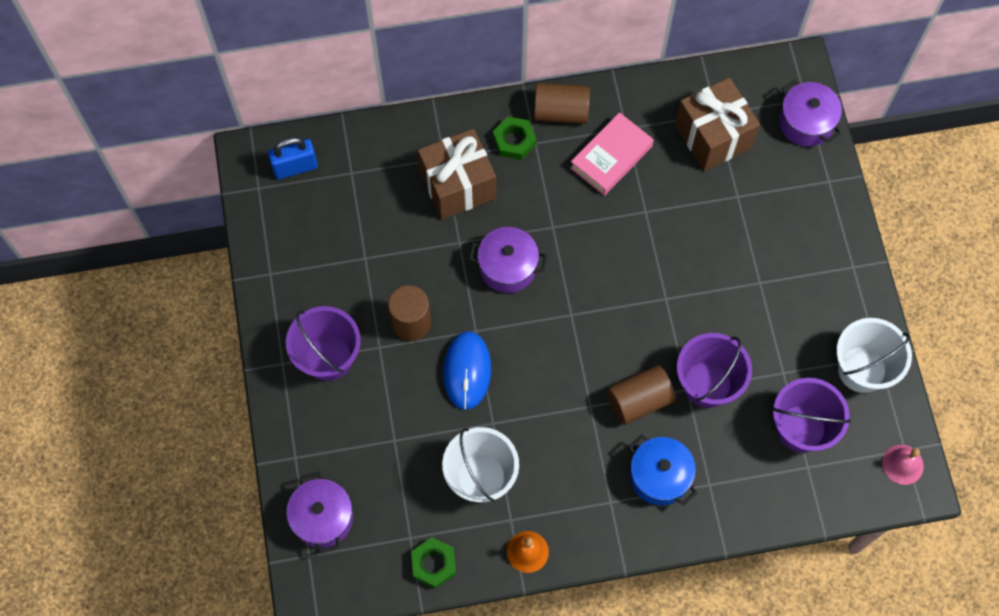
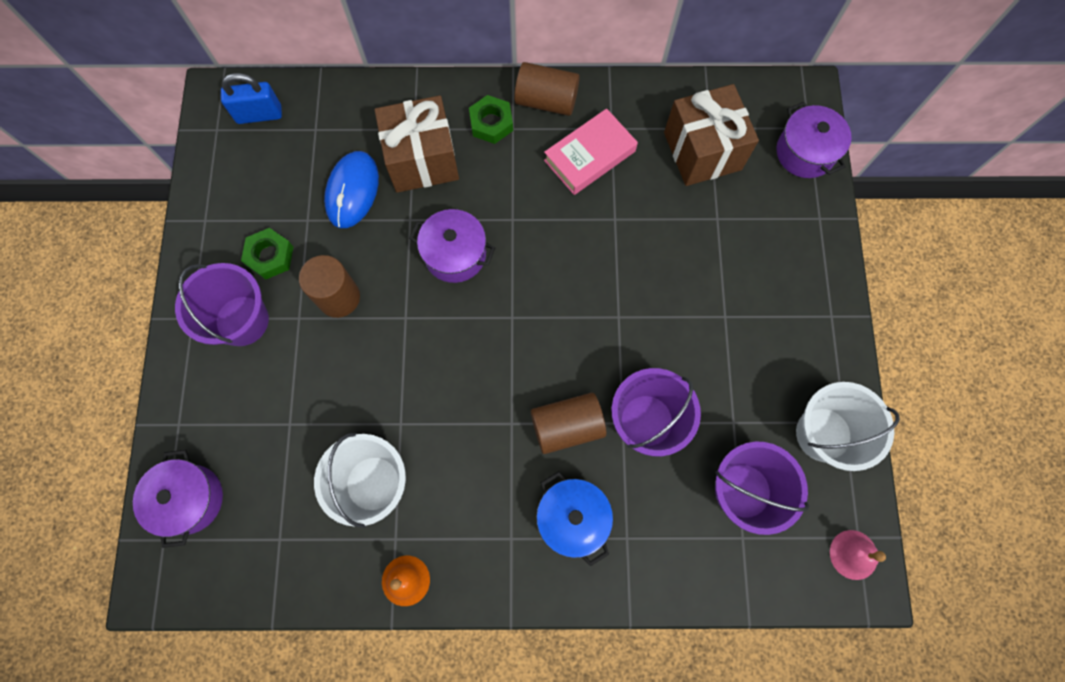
camera: 10 degrees right, 5 degrees up
green nut [411,537,456,589] -> green nut moved to [241,228,293,280]
blue mouse [443,331,491,410] -> blue mouse moved to [324,151,379,228]

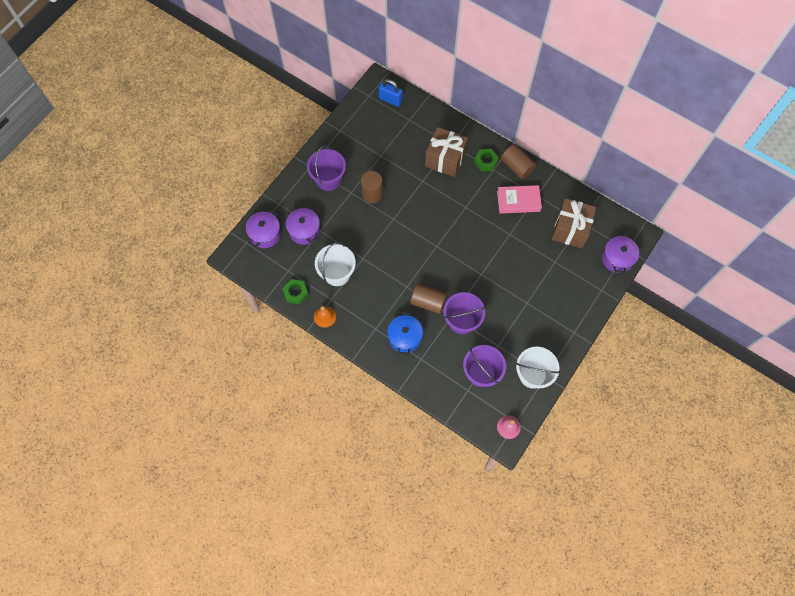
camera: 35 degrees right, 5 degrees down
green nut [241,228,293,280] -> green nut moved to [282,279,308,304]
blue mouse [324,151,379,228] -> none
purple pot [409,209,495,283] -> purple pot moved to [286,207,320,245]

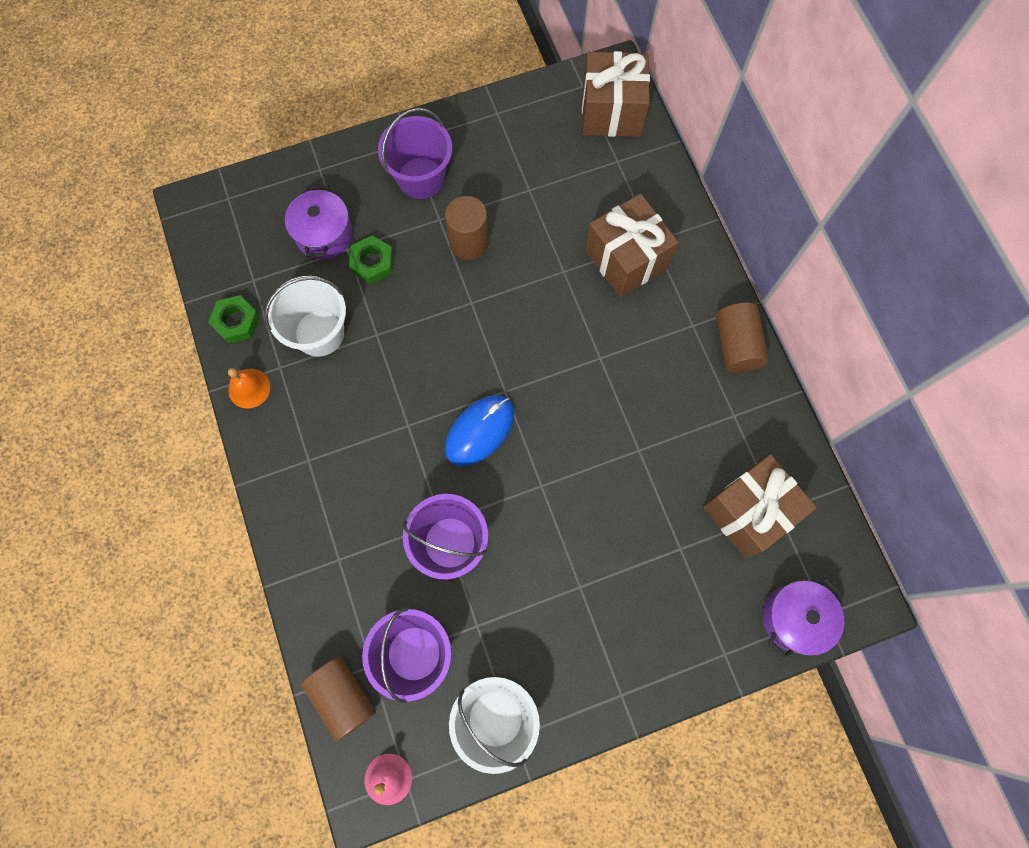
camera: 35 degrees right, 5 degrees up
purple pot [246,210,281,248] -> none
blue padlock [379,79,403,107] -> brown gift [582,51,650,137]
blue pot [387,312,423,355] -> none
brown cylinder [410,283,447,314] -> brown cylinder moved to [301,656,376,742]
green nut [474,149,499,171] -> green nut moved to [349,236,394,284]
pink book [497,185,542,214] -> none
none -> blue mouse [445,395,514,467]

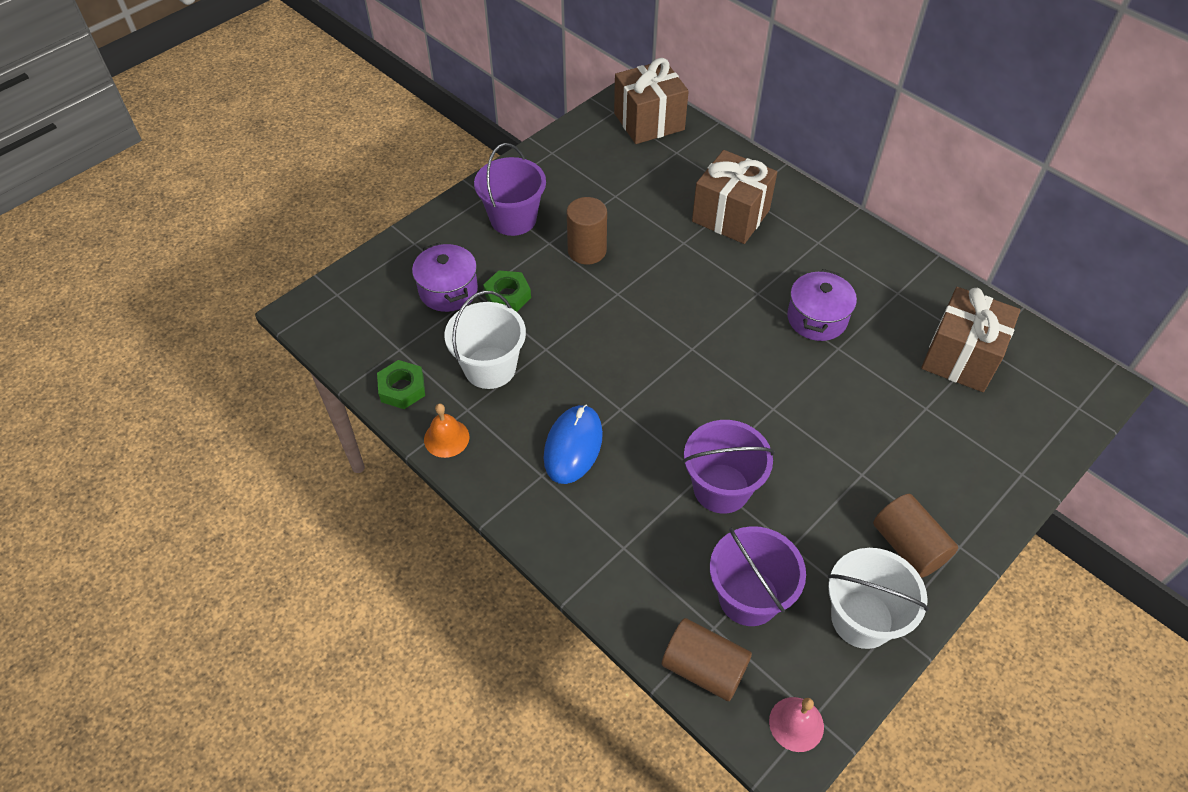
camera: 25 degrees left, 20 degrees down
blue mouse [445,395,514,467] -> blue mouse moved to [544,405,603,484]
brown cylinder [716,303,769,373] -> brown cylinder moved to [873,494,958,578]
purple pot [763,578,844,659] -> purple pot moved to [787,269,857,341]

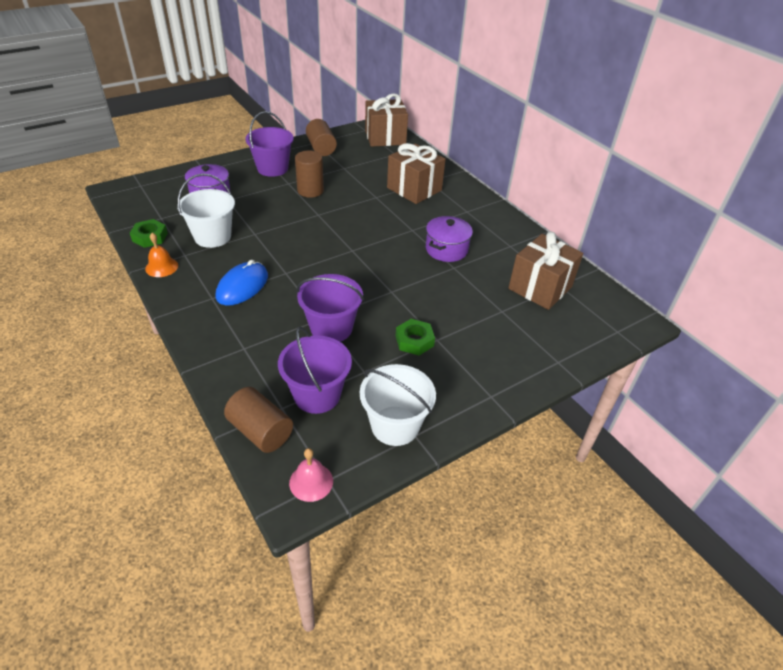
camera: 10 degrees right, 10 degrees down
green nut [483,270,531,312] -> green nut moved to [396,319,435,355]
brown cylinder [873,494,958,578] -> brown cylinder moved to [306,119,337,156]

